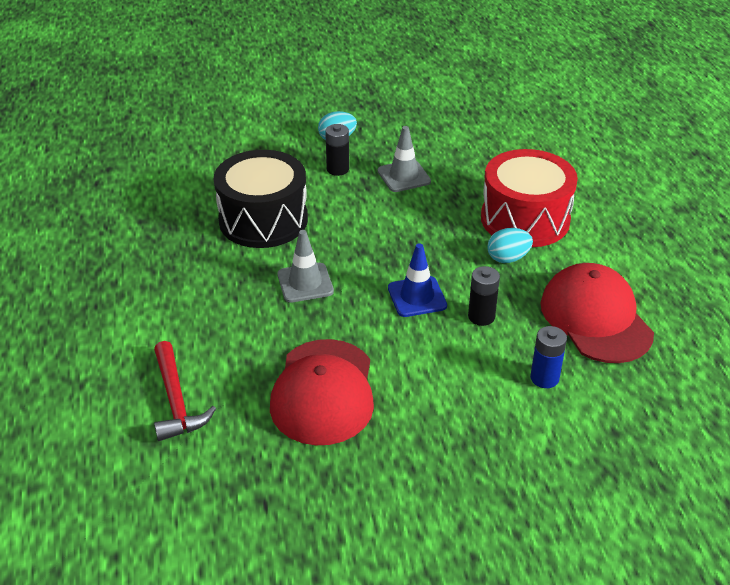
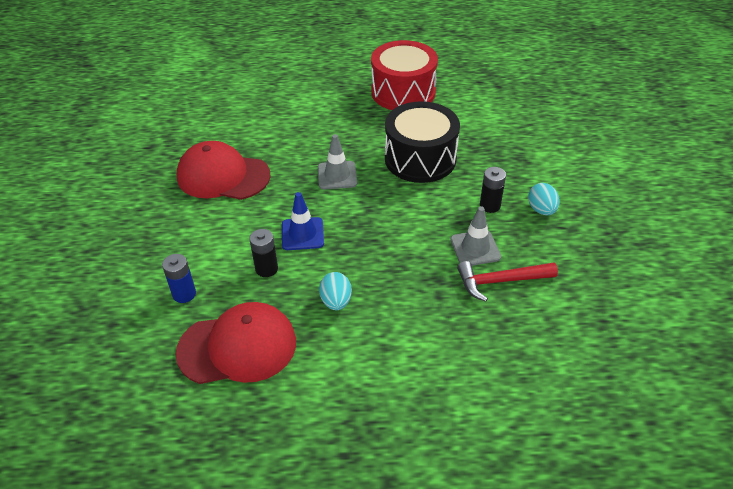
camera: 100 degrees right, 5 degrees up
red hammer [154,341,216,441] -> red hammer moved to [457,261,558,302]
red drum [481,149,578,247] -> red drum moved to [371,40,438,110]

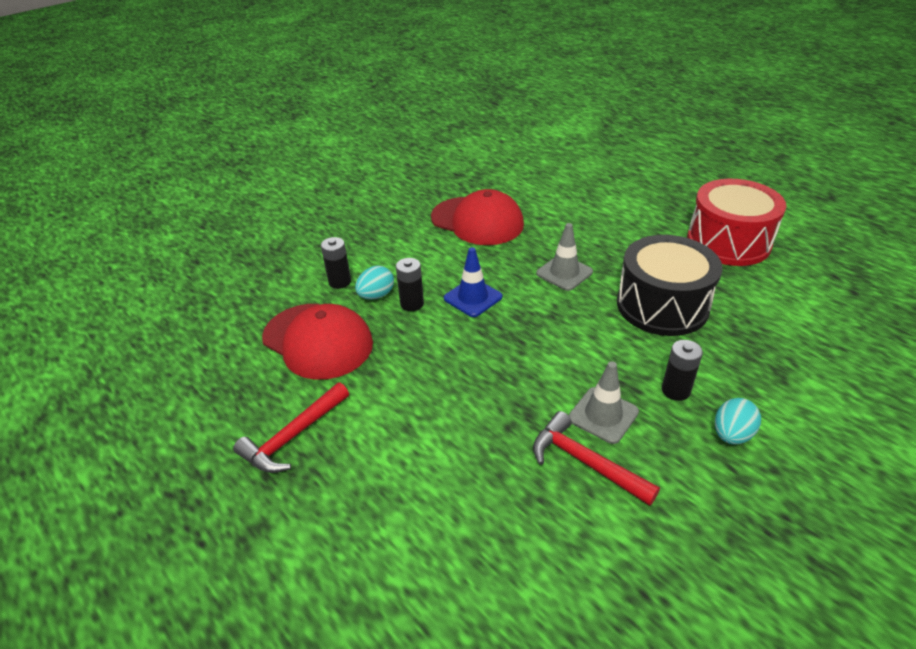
camera: 50 degrees right, 5 degrees down
blue battery [162,254,196,303] -> black battery [321,237,351,289]
red cap [177,141,271,200] -> red cap turned 150 degrees clockwise [431,189,524,245]
turquoise egg [319,272,352,310] -> turquoise egg moved to [355,266,394,300]
none -> red hammer [233,382,349,473]

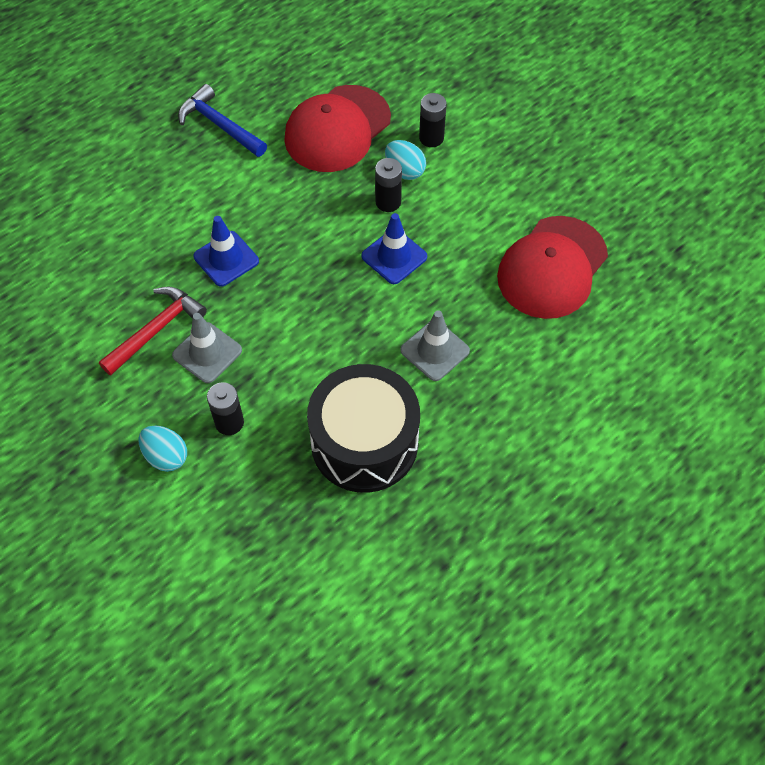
camera: 90 degrees right, 20 degrees up
red hammer [233,382,349,473] -> blue hammer [178,84,267,157]
red drum [687,179,786,266] -> none
none -> blue traffic cone [193,216,259,287]

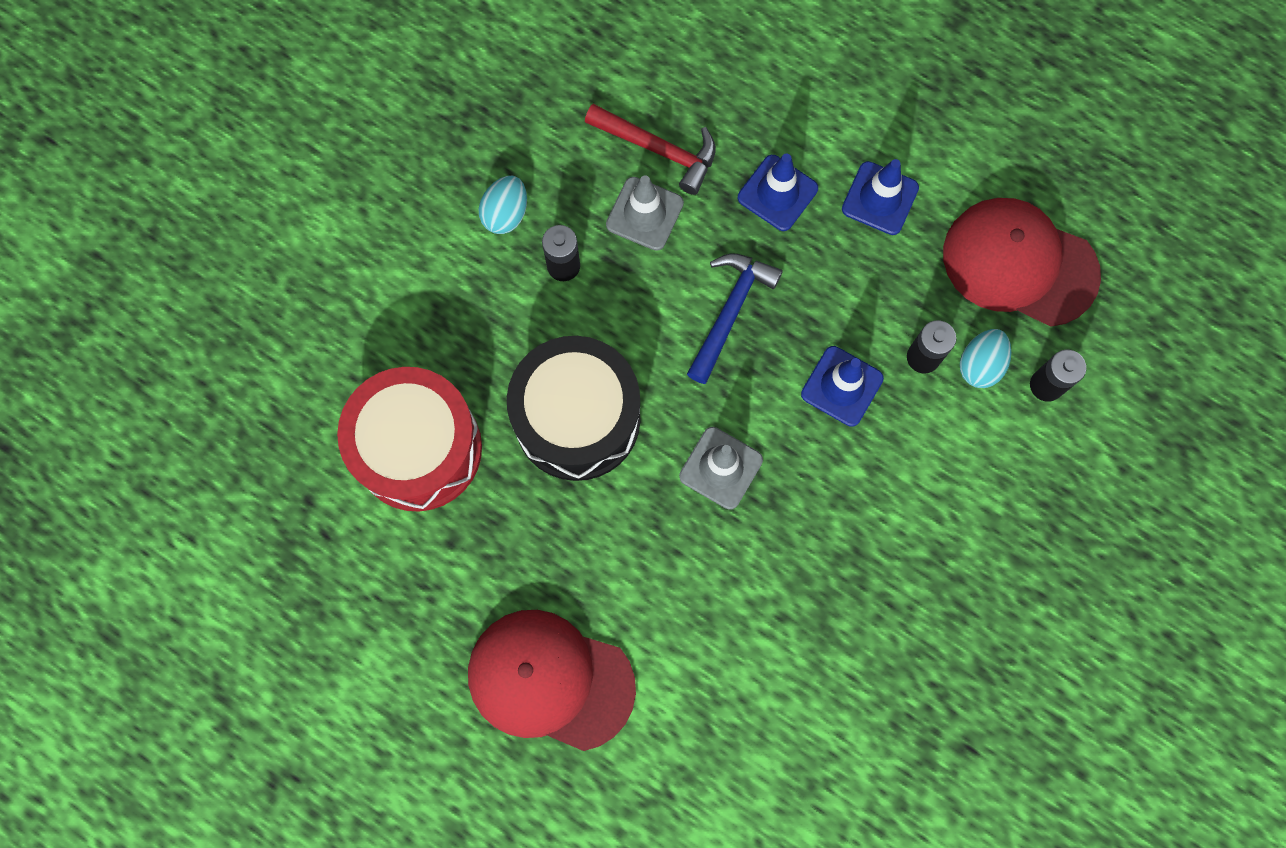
camera: 75 degrees right, 15 degrees up
blue hammer [178,84,267,157] -> blue hammer moved to [687,253,783,384]
red cap [497,216,608,319] -> red cap moved to [468,610,636,751]
none -> red drum [337,367,482,511]
none -> blue traffic cone [842,159,919,235]

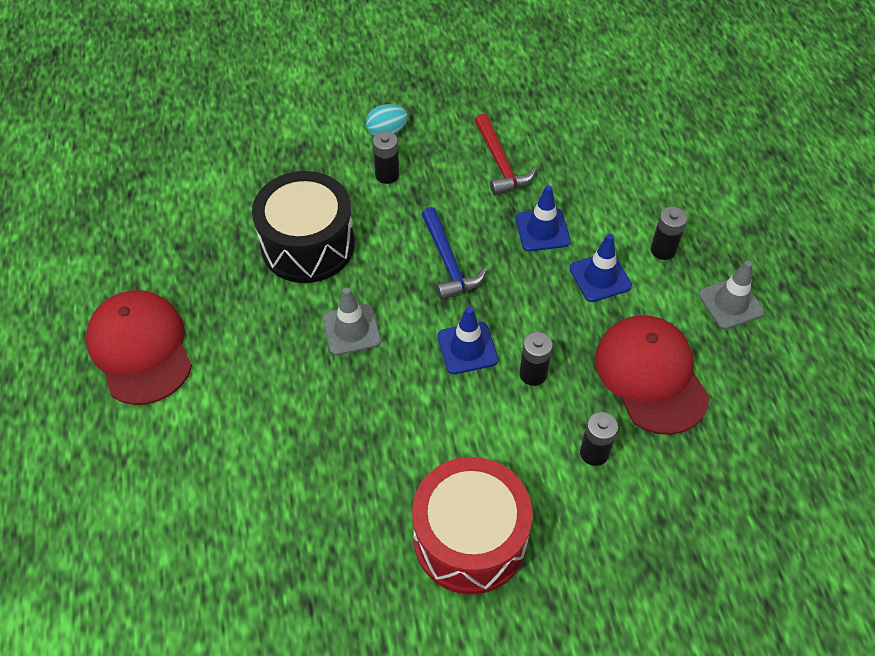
camera: 45 degrees right, 20 degrees down
red drum [337,367,482,511] -> red drum moved to [412,457,532,594]
grey traffic cone [606,175,684,251] -> grey traffic cone moved to [699,260,764,329]
blue hammer [687,253,783,384] -> blue hammer turned 90 degrees clockwise [421,207,487,300]
turquoise egg [960,329,1011,388] -> none
none -> black battery [651,207,687,260]

